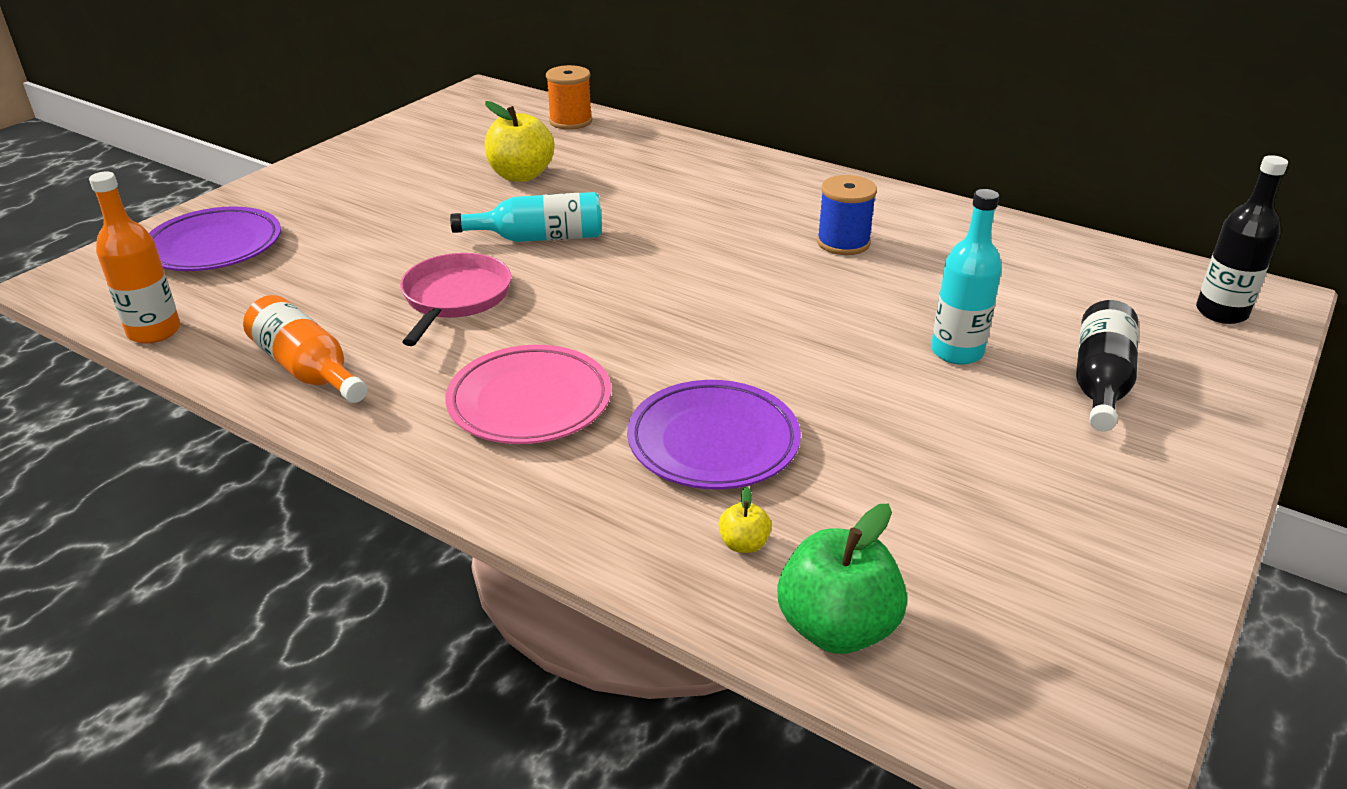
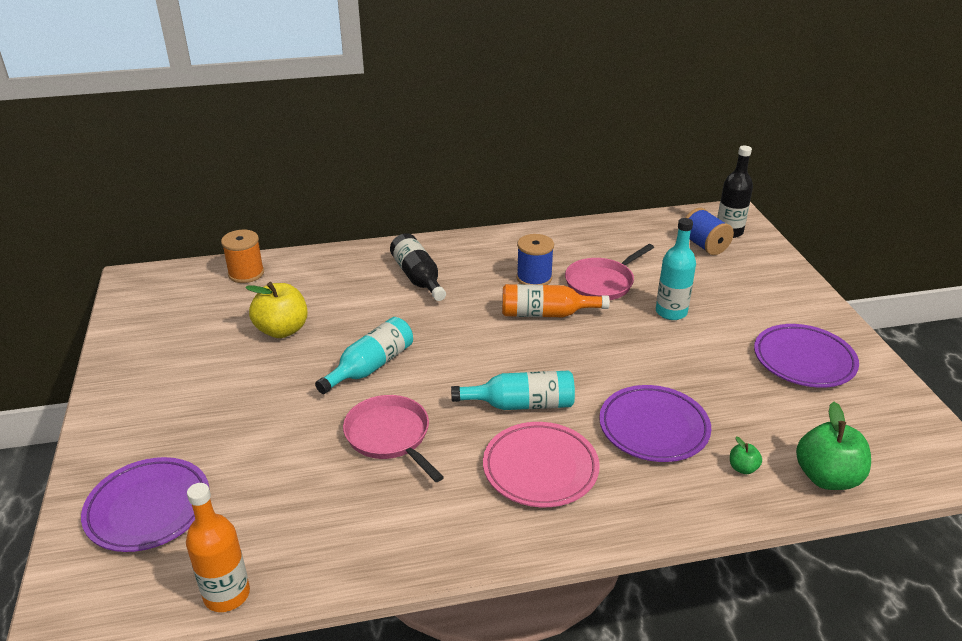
camera: 45 degrees left, 0 degrees up
orange bottle [243,295,368,403] -> orange bottle moved to [502,284,610,317]
yellow apple [719,487,772,553] -> green apple [730,437,762,474]
black bottle [1076,300,1138,432] -> black bottle moved to [390,233,446,301]
none -> turquoise bottle [451,371,575,410]
none -> pink pan [565,244,654,300]
none -> blue spool [685,208,734,255]
none -> purple plate [754,324,859,388]

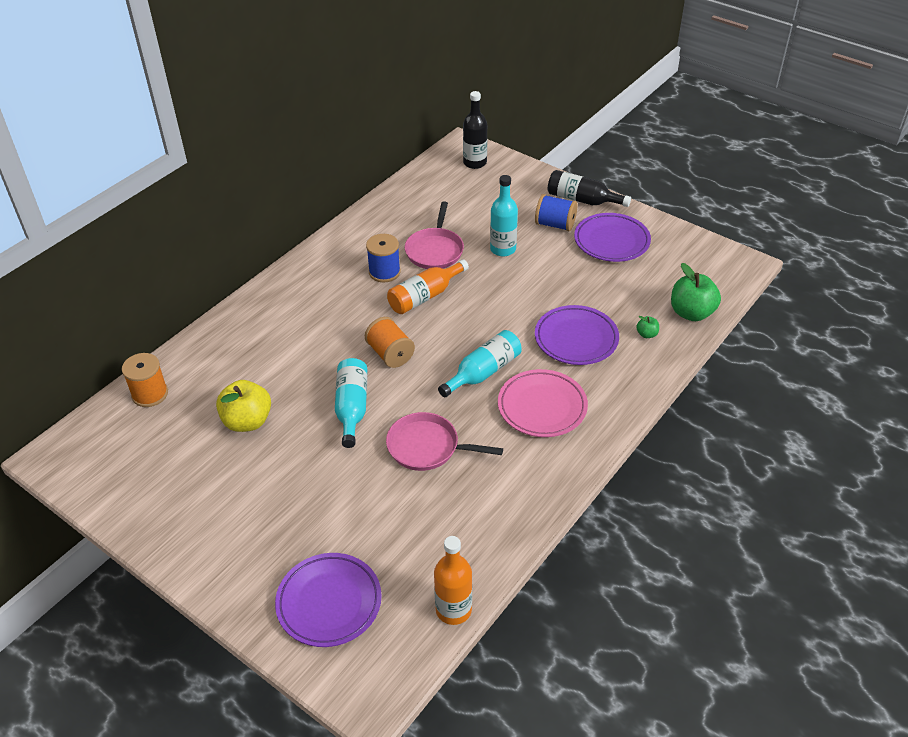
camera: 40 degrees left, 10 degrees up
black bottle [390,233,446,301] -> black bottle moved to [548,170,631,207]
blue spool [685,208,734,255] -> blue spool moved to [535,194,578,231]
none -> orange spool [365,317,415,368]

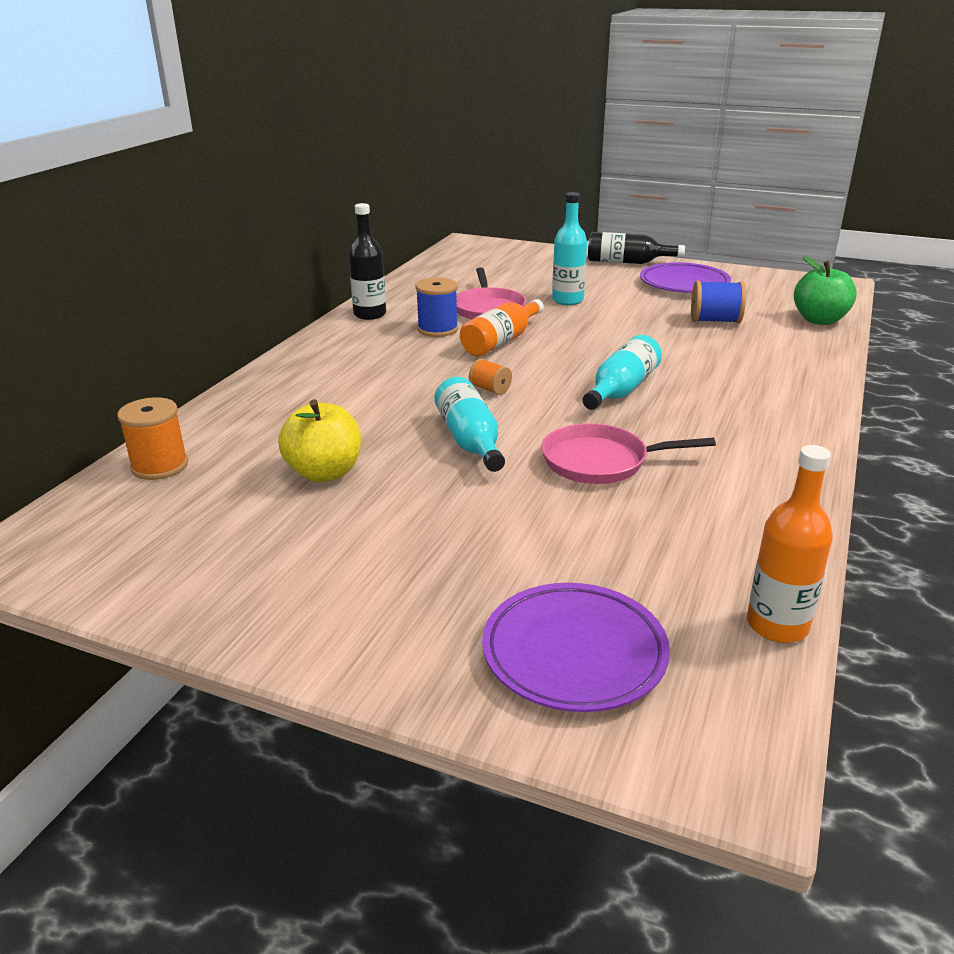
camera: 15 degrees left, 15 degrees down
orange spool [365,317,415,368] -> orange spool [469,359,512,395], size x0.60
black bottle [463,91,487,169] -> black bottle moved to [348,203,386,320]
pink plate [498,369,588,437] -> none
blue spool [535,194,578,231] -> blue spool moved to [691,281,746,323]
purple plate [535,305,619,365] -> none
green apple [636,316,659,338] -> none

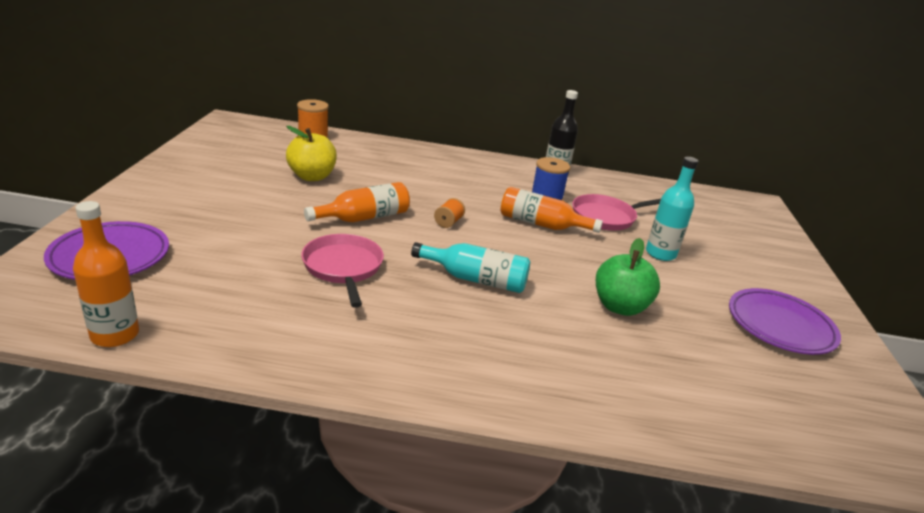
camera: 70 degrees right, 0 degrees up
turquoise bottle [434,377,505,472] -> orange bottle [304,182,410,222]
black bottle [588,232,685,264] -> none
blue spool [691,281,746,323] -> none
green apple [794,256,857,325] -> green apple moved to [596,238,660,316]

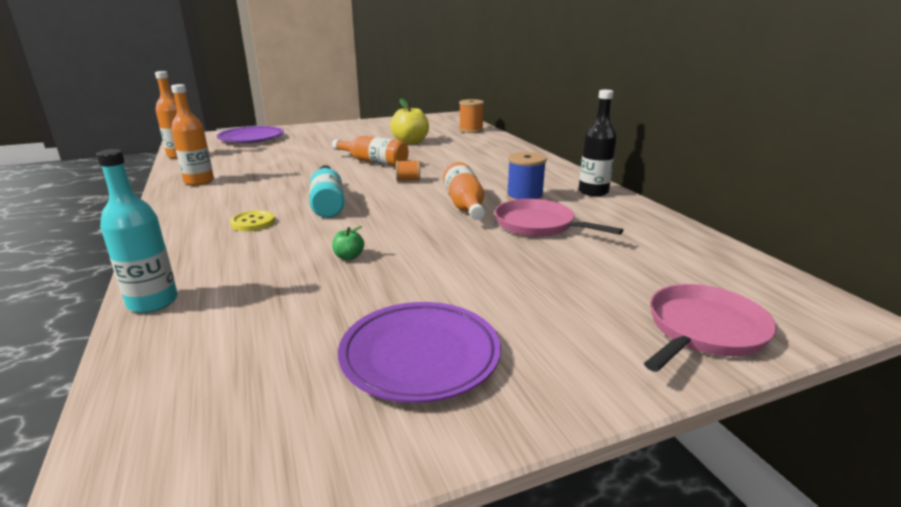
camera: 65 degrees right, 5 degrees down
pink pan [301,234,384,308] -> pink pan moved to [644,284,776,372]
green apple [596,238,660,316] -> green apple [332,226,364,260], size x0.46
turquoise bottle [646,157,698,261] -> turquoise bottle moved to [96,149,178,313]
none -> orange bottle [171,84,214,186]
none -> yellow button [230,210,275,231]

